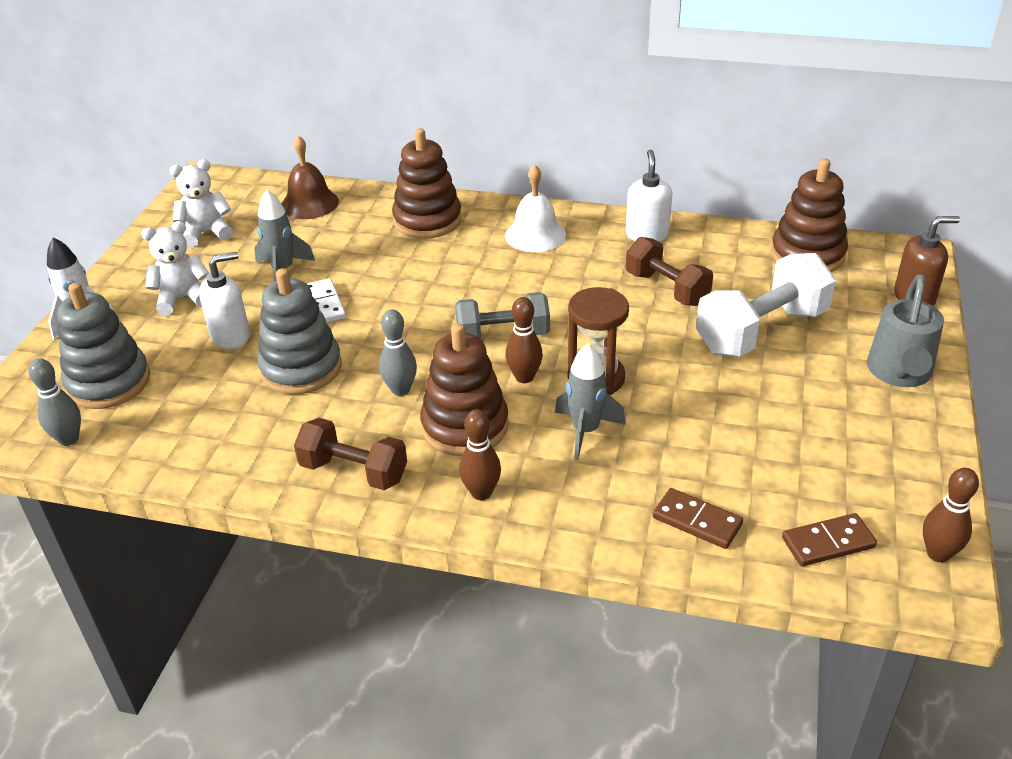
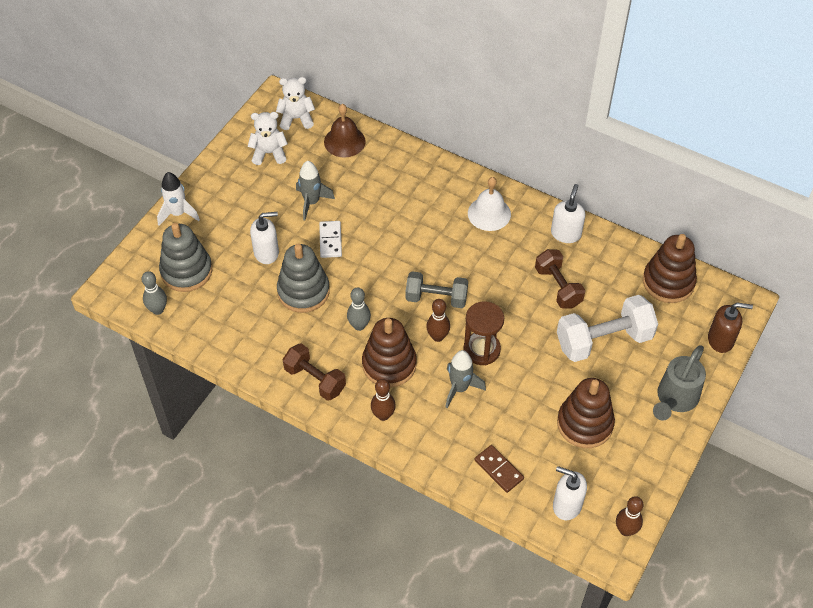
camera: 15 degrees right, 15 degrees up
white teddy bear [141,221,209,316] -> white teddy bear moved to [276,77,315,130]
brown stacking toy [392,128,462,239] -> brown stacking toy moved to [557,378,615,448]
brown domino [782,513,877,566] -> white soap dispenser [553,466,587,520]

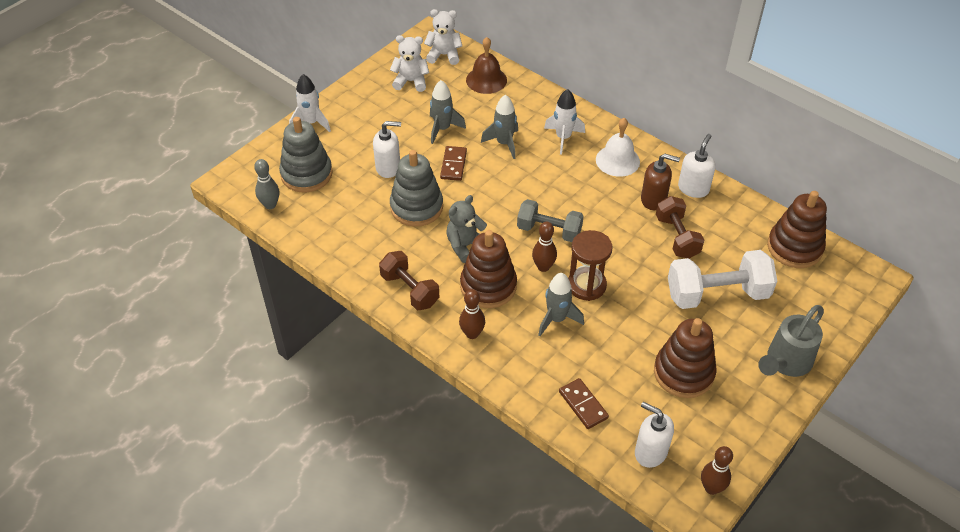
camera: 10 degrees right, 5 degrees down
white domino [319,221,342,258] -> brown domino [440,146,467,181]
grey bowling pin [347,287,371,331] -> grey teddy bear [446,195,487,263]
brown soap dispenser [708,303,753,353] -> brown soap dispenser moved to [641,154,680,210]
none -> grey rocket [481,95,518,159]
none -> white rocket [544,89,585,155]

